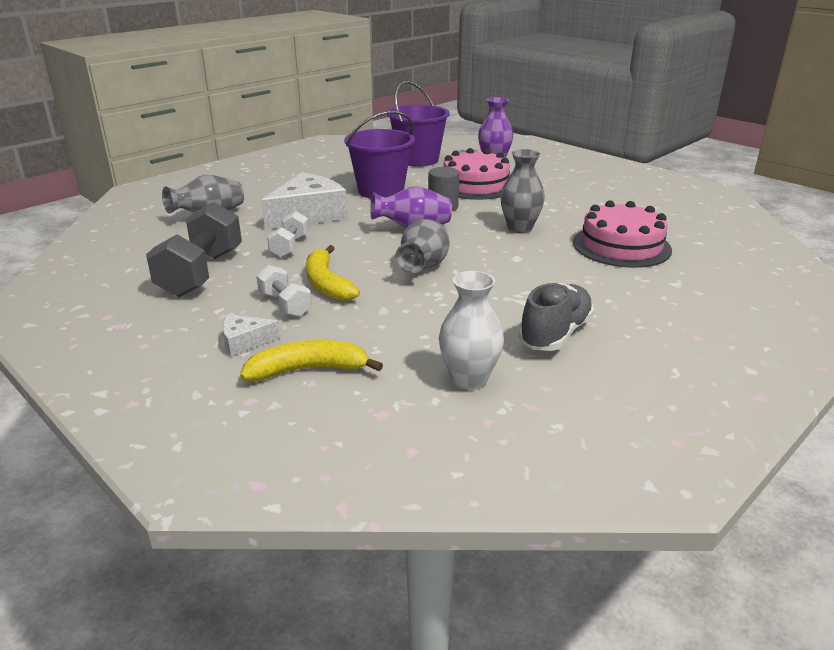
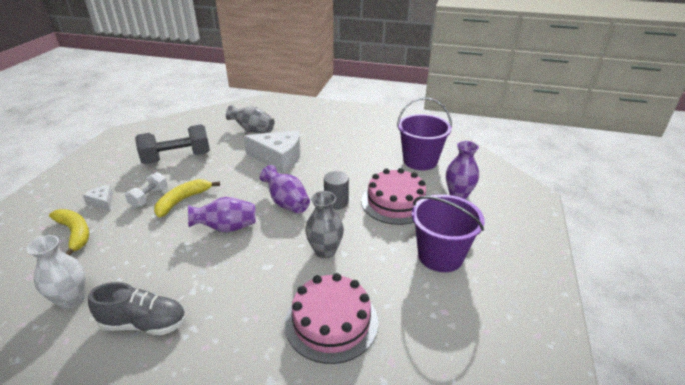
camera: 60 degrees right, 5 degrees up
white dumbbell [267,211,309,258] -> none
purple bucket [344,111,415,198] -> purple bucket moved to [411,194,485,272]
grey vase [396,219,450,273] -> purple vase [188,197,256,232]

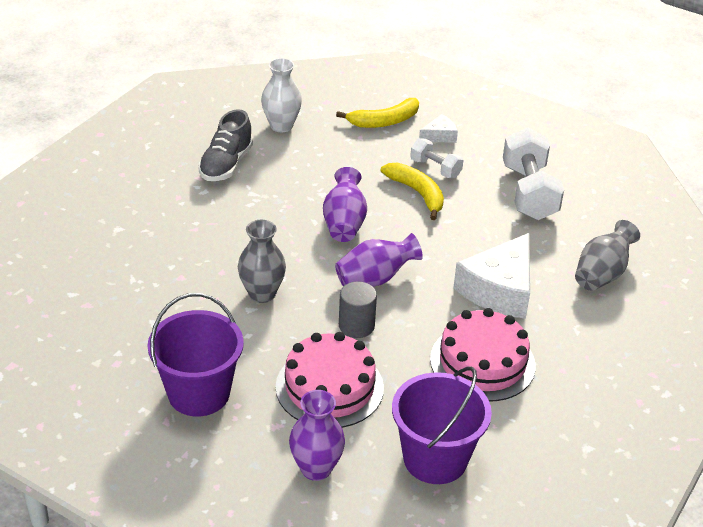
camera: 105 degrees right, 5 degrees up
grey dumbbell [135,125,210,164] -> white dumbbell [503,128,564,220]
pink cake [285,273,378,364] -> pink cake moved to [430,308,536,402]

